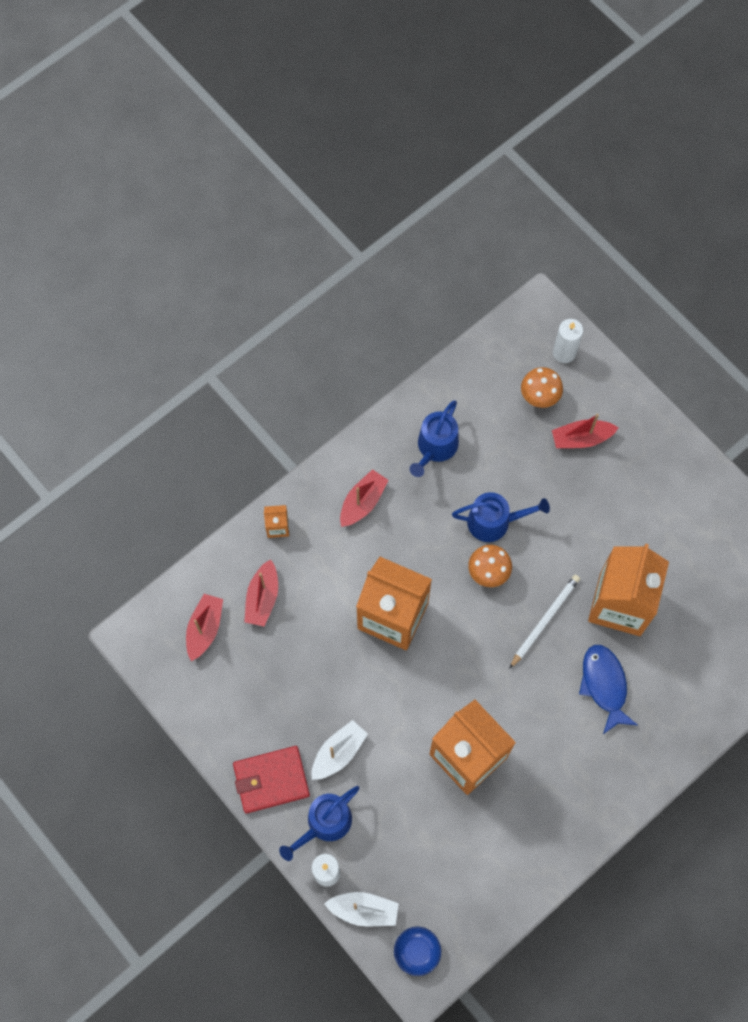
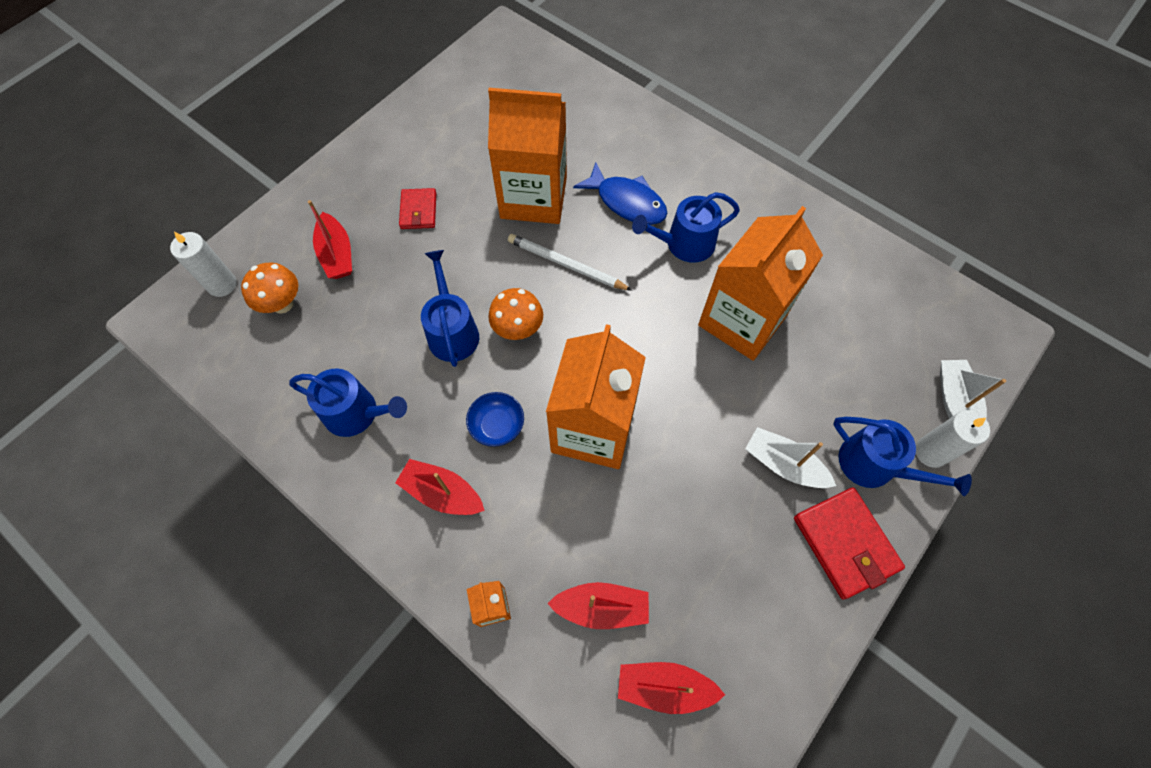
camera: 100 degrees left, 5 degrees down
blue bowl [394,927,441,976] -> blue bowl moved to [466,392,524,447]
blue fish [579,645,638,734] -> blue fish turned 120 degrees counterclockwise [573,162,668,225]
none -> red wallet [399,188,436,229]
none -> blue watering can [632,192,740,263]

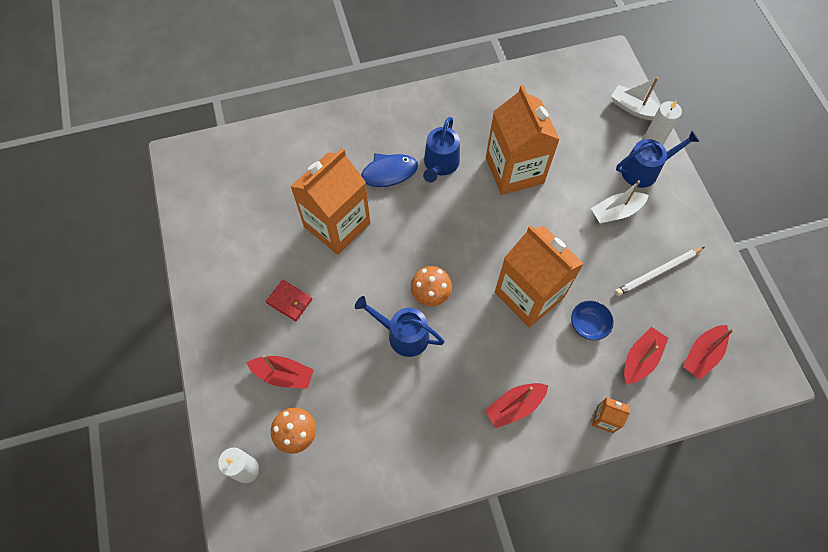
camera: 55 degrees left, 0 degrees up
blue watering can [289,369,407,437] -> none
blue bowl [466,392,524,447] -> blue bowl moved to [571,300,614,340]
white pencil [508,234,632,291] -> white pencil moved to [615,247,704,296]
red wallet [794,487,905,600] -> none

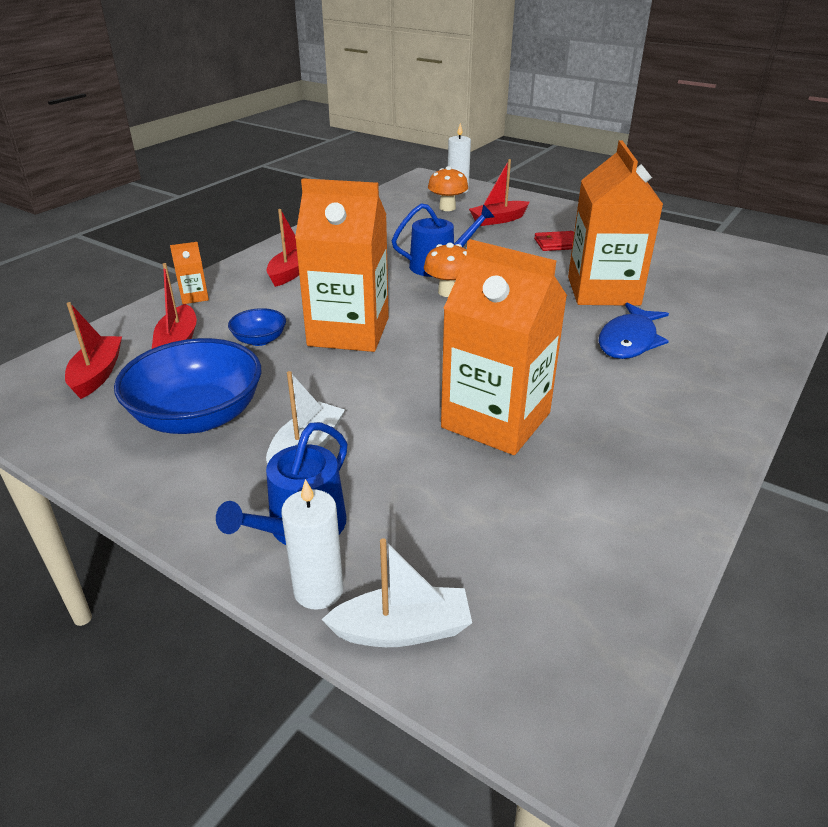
camera: 140 degrees right, 30 degrees down
blue watering can [423,117,460,183] -> none
white pencil [615,247,704,296] -> blue bowl [114,338,261,434]

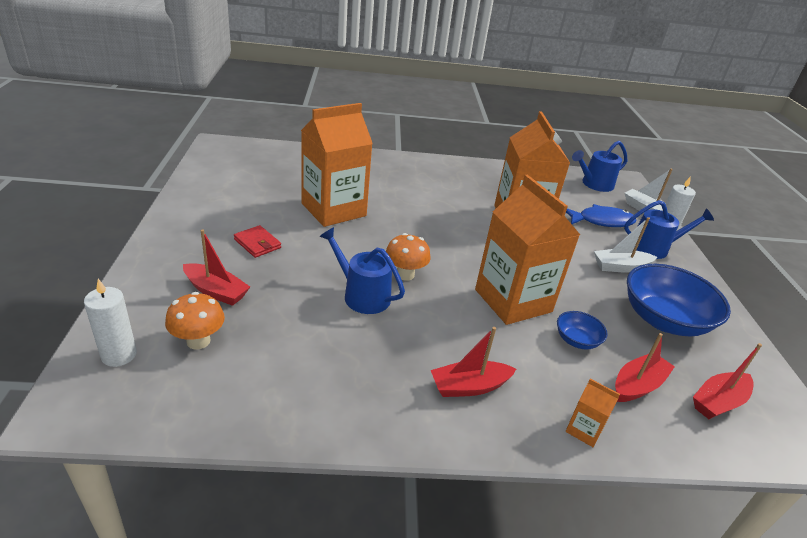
camera: 130 degrees left, 0 degrees up
blue fish [598,303,669,359] -> blue fish moved to [566,204,637,227]
none -> blue watering can [572,141,627,192]

